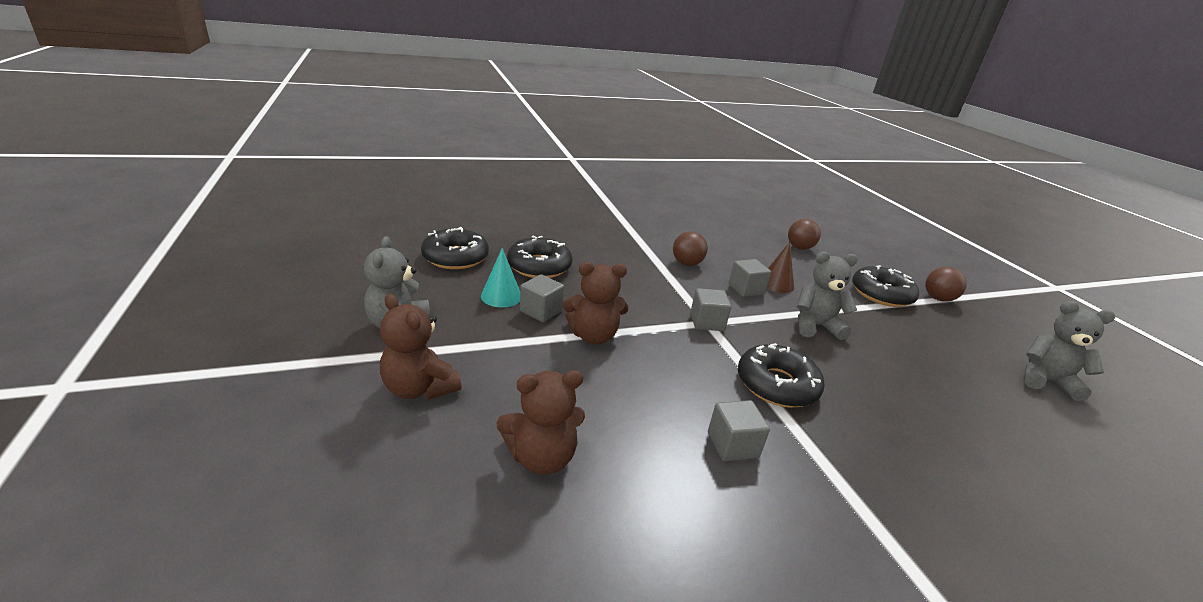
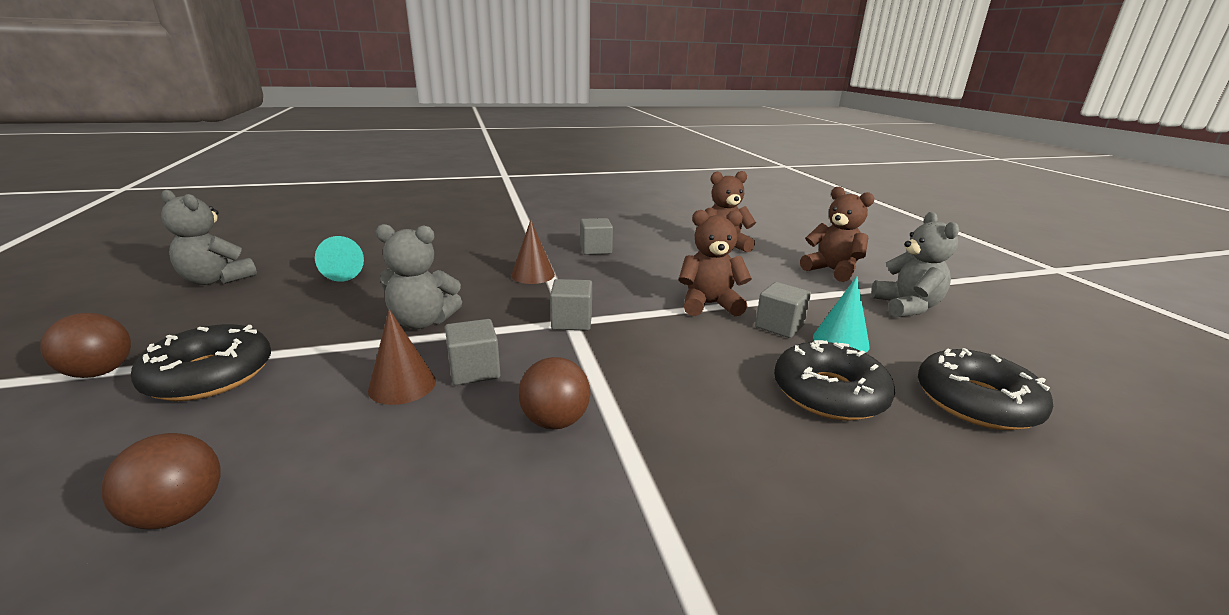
camera: 175 degrees left, 5 degrees down
black donut [738,343,825,408] -> brown cone [511,220,555,284]
none -> turquoise cone [315,236,364,282]

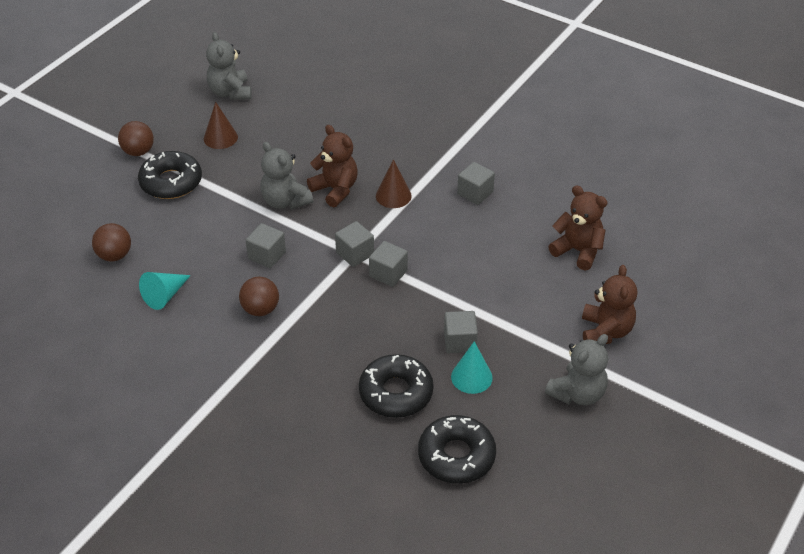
camera: 50 degrees right, 20 degrees up
turquoise cone [315,236,364,282] -> turquoise cone moved to [139,272,191,310]
brown cone [368,309,436,405] -> brown cone moved to [204,102,238,149]
brown teddy bear [678,210,752,316] -> brown teddy bear moved to [307,125,358,208]
none -> grey cube [369,241,408,287]

